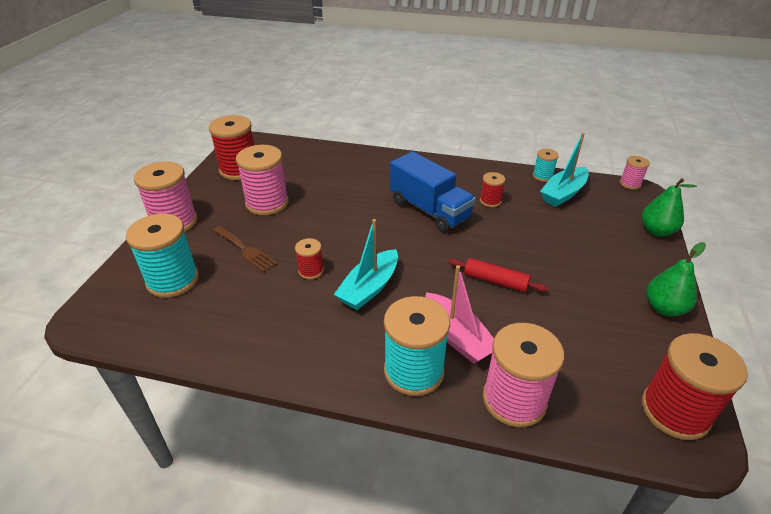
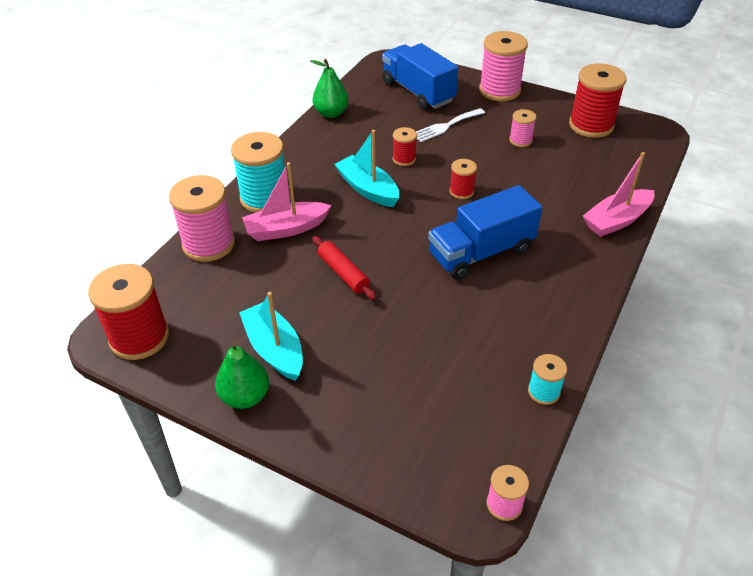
camera: 105 degrees right, 5 degrees up
turquoise spool [126,214,199,298] -> blue truck [382,43,459,110]
brown fork [213,226,278,273] -> white fork [416,108,485,142]
pink spool [236,145,289,216] -> pink spool [509,109,537,147], size x0.51
red rolling pin [448,258,548,292] -> red rolling pin turned 75 degrees counterclockwise [312,236,377,300]
red spool [480,172,505,207] -> red spool moved to [449,159,477,199]
turquoise boat [540,133,589,207] -> turquoise boat moved to [239,292,303,381]
green pear [642,178,697,237] -> green pear moved to [311,59,349,118]
none -> pink boat [583,152,654,237]

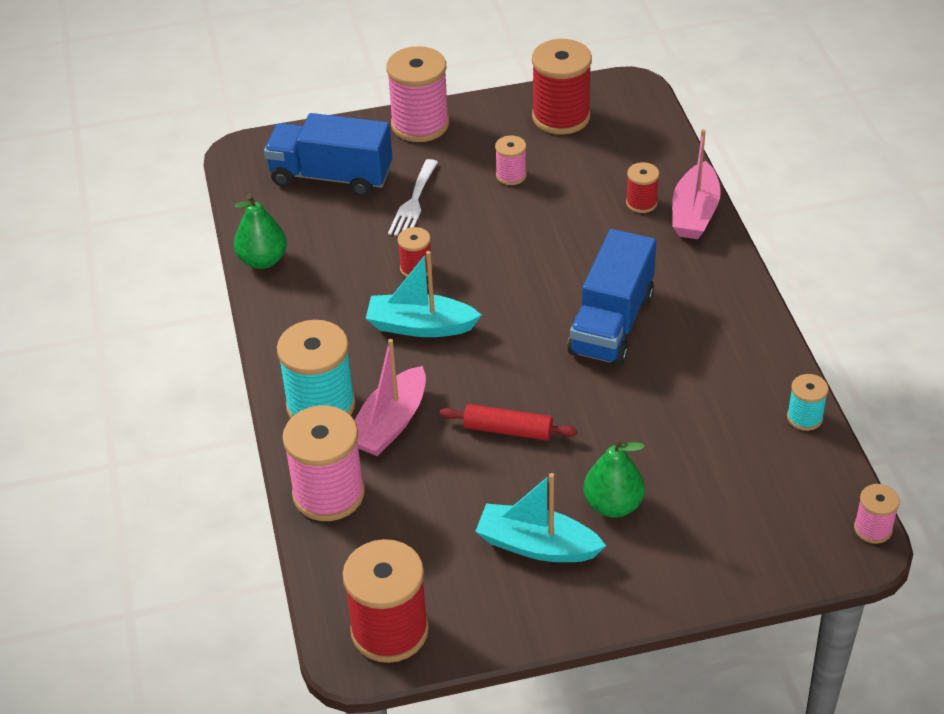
camera: 40 degrees left, 0 degrees up
green pear [215,342,269,409] -> green pear moved to [583,438,645,518]
red spool [449,159,477,199] -> red spool moved to [626,162,659,213]

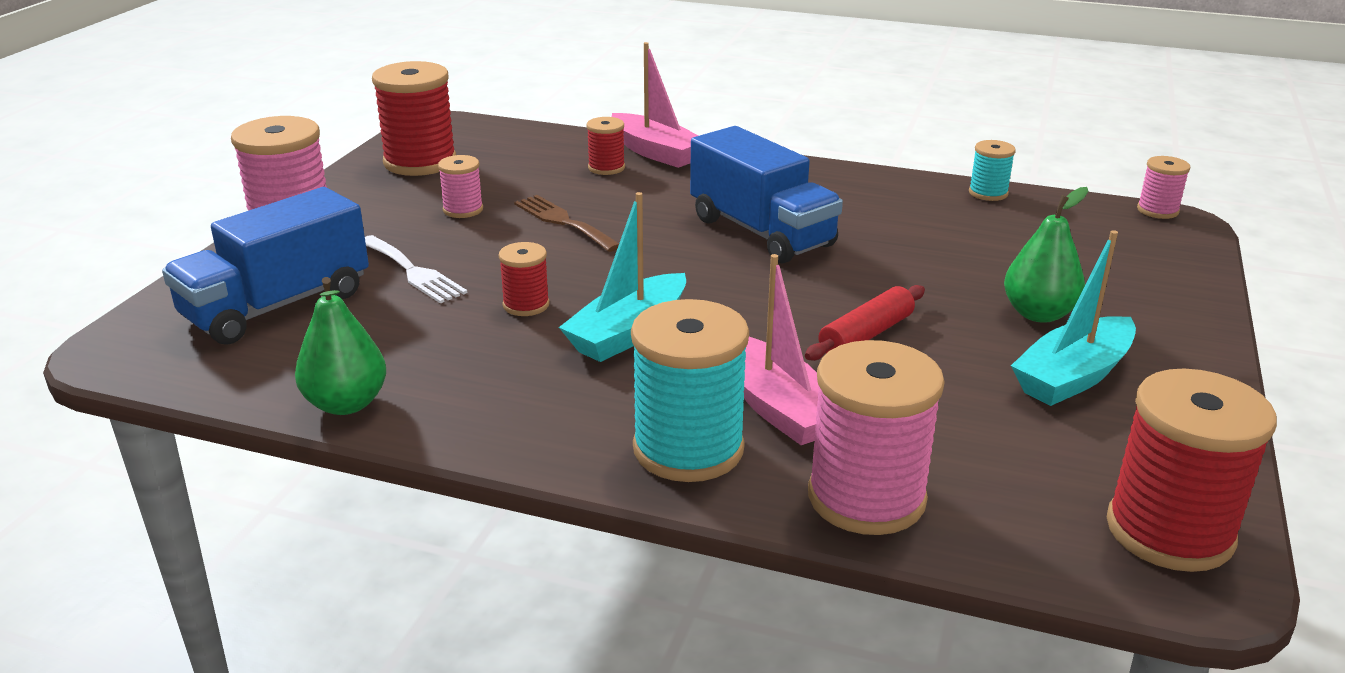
camera: 60 degrees left, 15 degrees down
none -> brown fork [514,195,619,252]

